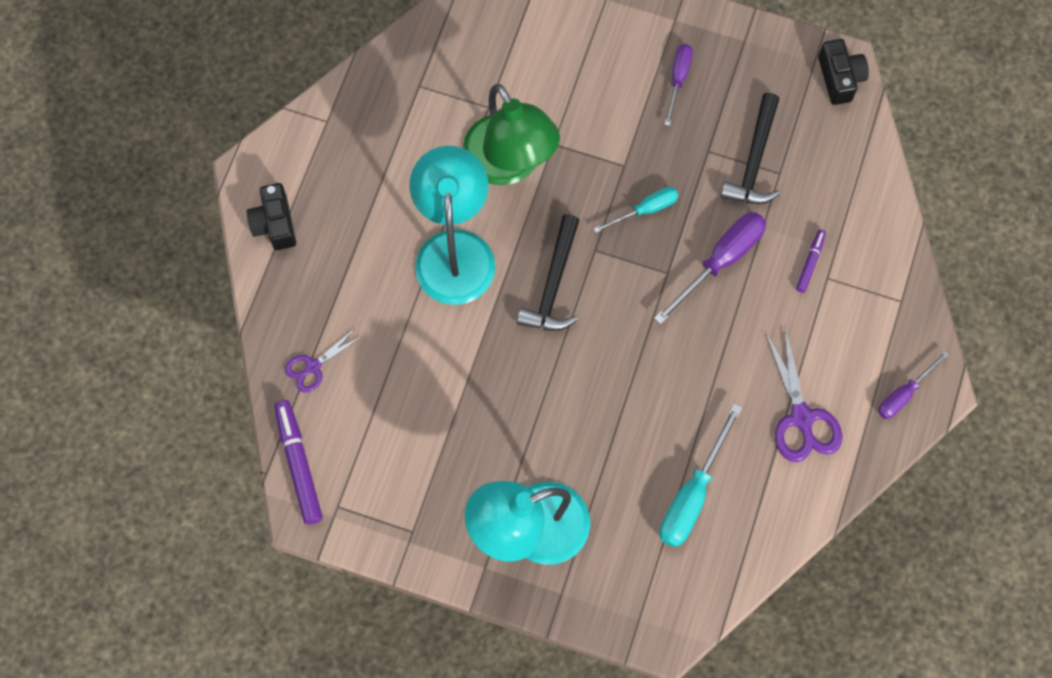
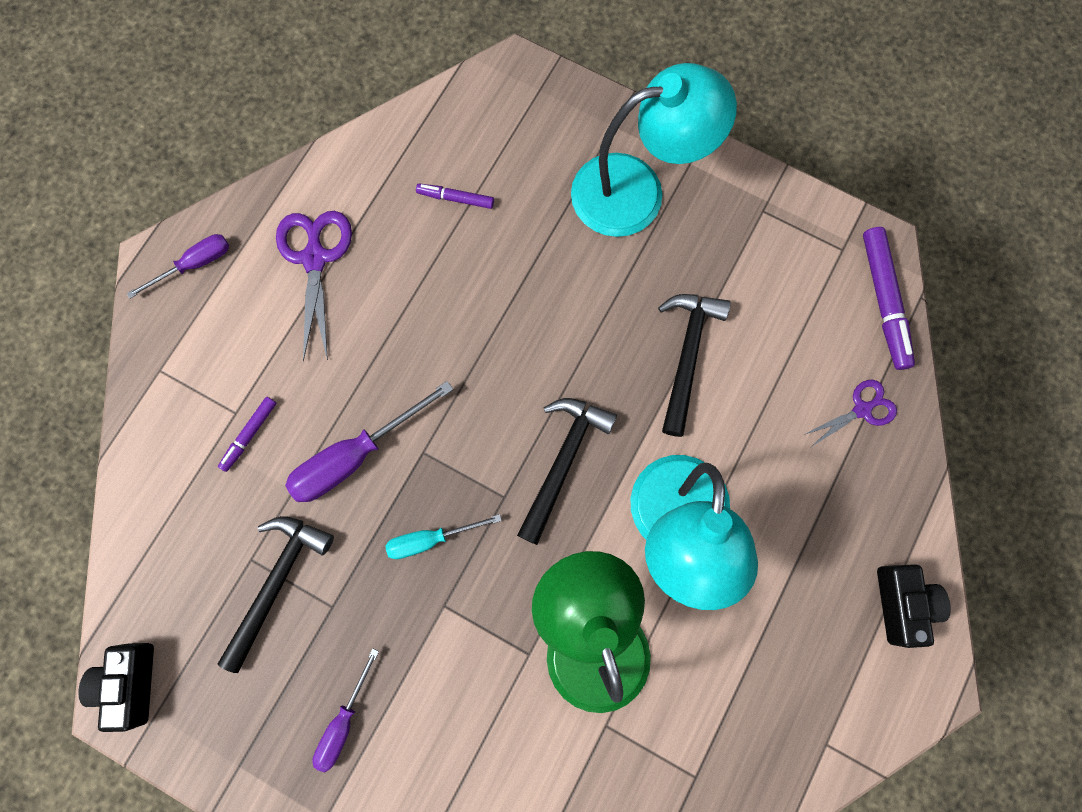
camera: 170 degrees left, 5 degrees up
turquoise screwdriver [659,404,742,548] -> purple marker [416,184,494,209]
none -> black hammer [658,294,731,437]

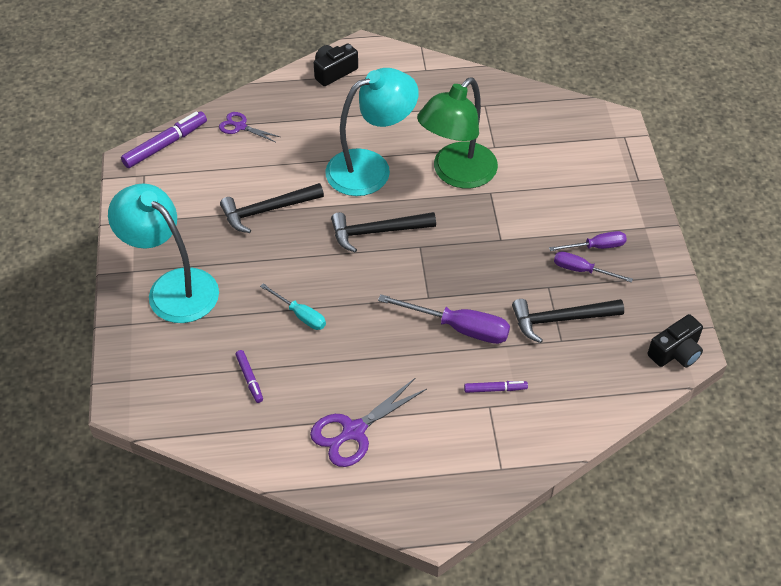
camera: 125 degrees left, 25 degrees down
purple screwdriver [127,234,229,298] -> purple screwdriver moved to [554,251,633,283]
turquoise screwdriver [385,514,502,559] -> turquoise screwdriver moved to [260,283,326,330]

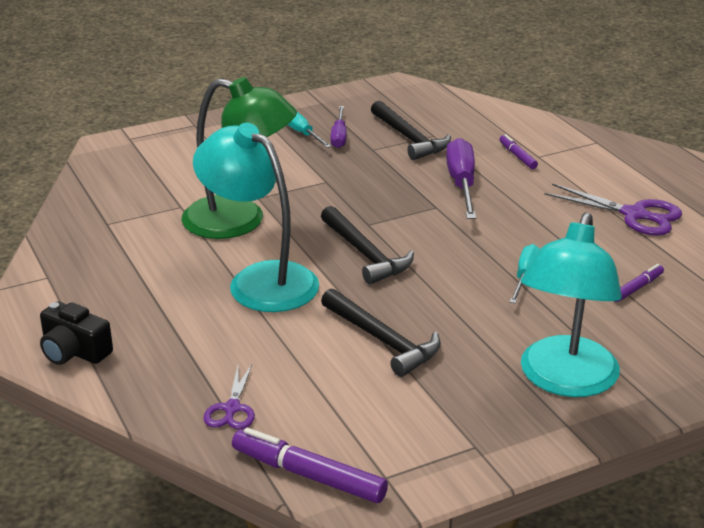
camera: 110 degrees left, 20 degrees down
purple screwdriver [549,231,627,251] -> turquoise screwdriver [287,112,331,148]
black camera [648,314,703,368] -> none

